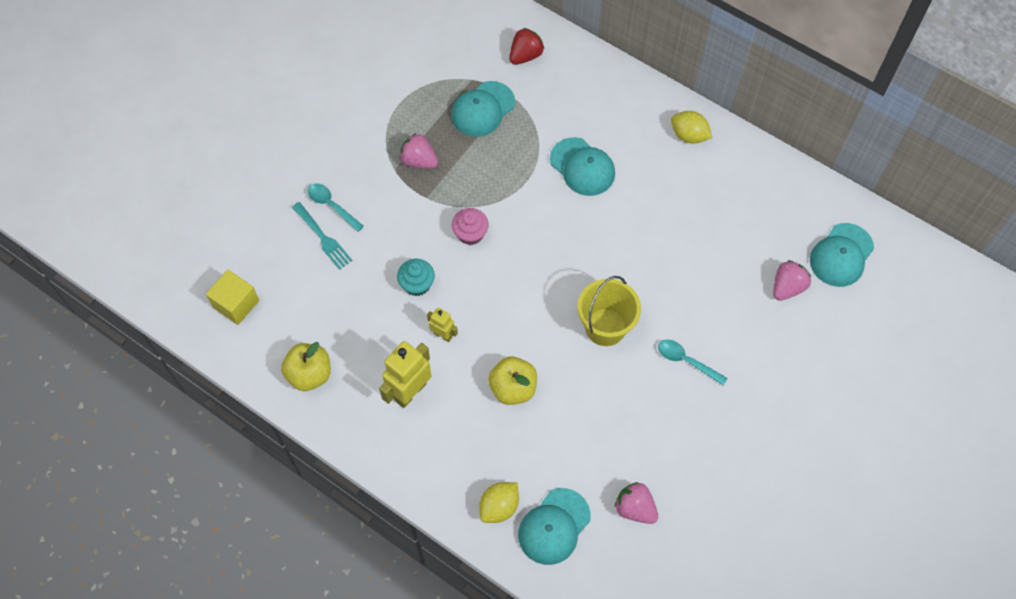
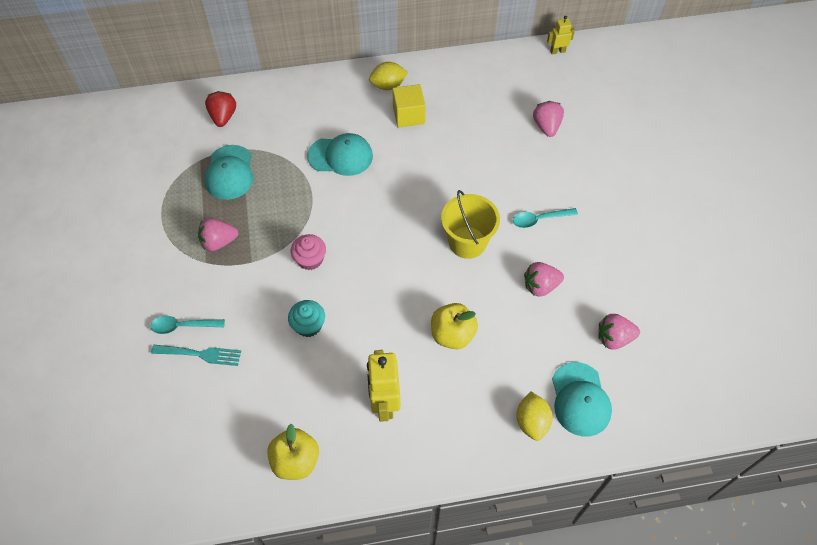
camera: 45 degrees left, 5 degrees down
yellow cube [206,270,259,325] -> yellow cube moved to [392,84,426,128]
yellow robot [427,308,458,342] -> yellow robot moved to [547,16,575,55]
turquoise cap [810,223,874,287] -> none
none -> pink strawberry [524,262,564,297]

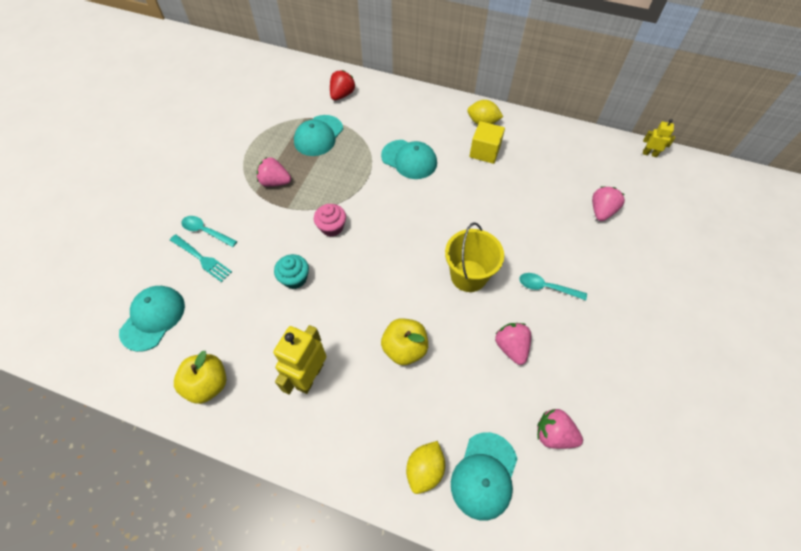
camera: 30 degrees right, 0 degrees up
pink strawberry [524,262,564,297] -> pink strawberry turned 60 degrees clockwise [495,323,531,365]
none -> turquoise cap [119,286,185,352]

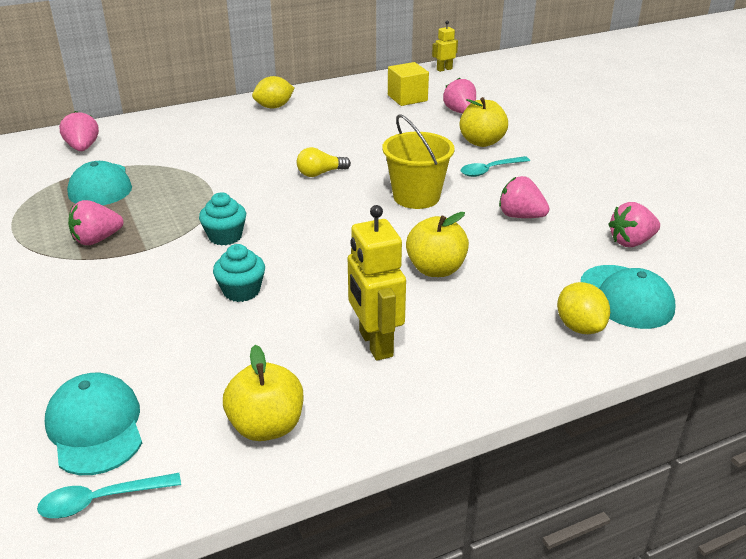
camera: 45 degrees left, 25 degrees down
turquoise fork [170,235,232,282] -> none
turquoise spoon [181,216,237,247] -> turquoise spoon moved to [37,473,181,518]
pink cupcake [314,204,346,237] -> turquoise cupcake [199,192,246,246]
red strawberry [330,70,355,100] -> pink strawberry [59,111,99,151]
turquoise cap [381,140,437,179] -> none
yellow cube [469,121,505,164] -> yellow cube moved to [388,62,429,106]
none -> yellow light bulb [297,147,351,177]
none -> yellow apple [460,97,508,147]

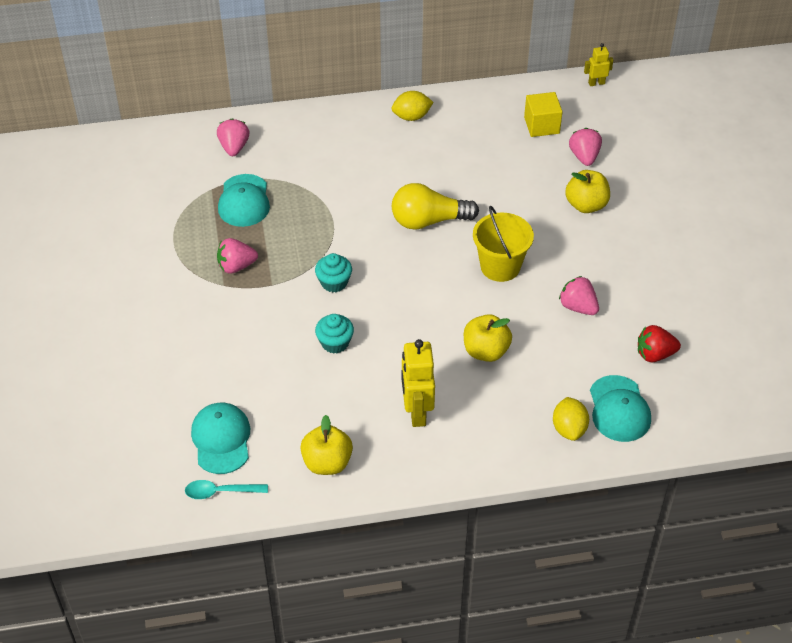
camera: 15 degrees right, 15 degrees up
yellow light bulb [297,147,351,177] -> yellow light bulb [392,183,479,230], size x1.80
turquoise spoon [461,156,530,177] -> none
pink strawberry [608,202,660,247] -> red strawberry [638,325,681,362]

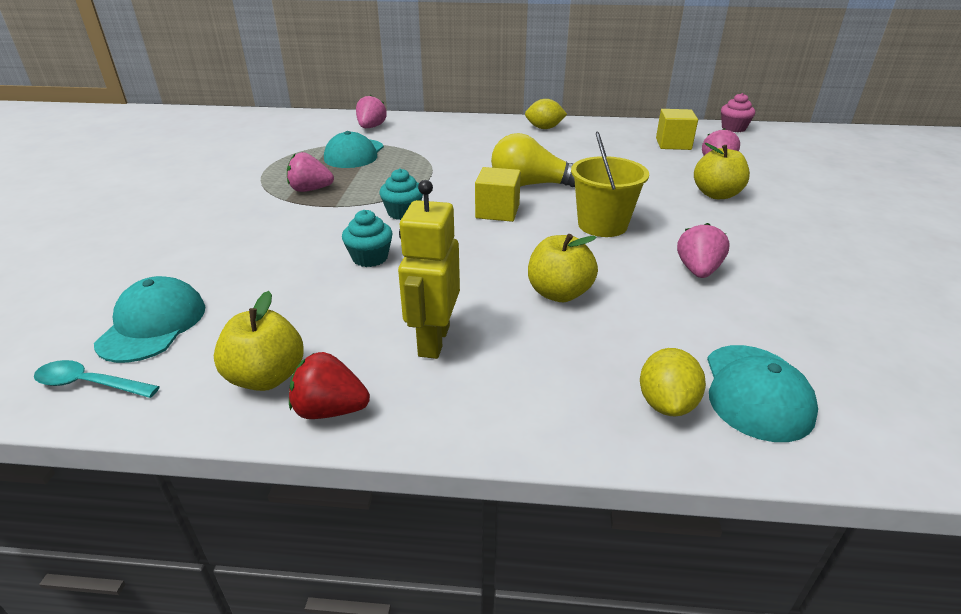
camera: 15 degrees right, 15 degrees down
pink strawberry [559,276,599,315] -> pink strawberry turned 45 degrees clockwise [677,223,730,278]
yellow robot [584,43,613,86] -> pink cupcake [721,93,755,132]
red strawberry [638,325,681,362] -> red strawberry moved to [289,352,370,419]
none -> yellow cube [475,167,521,222]

